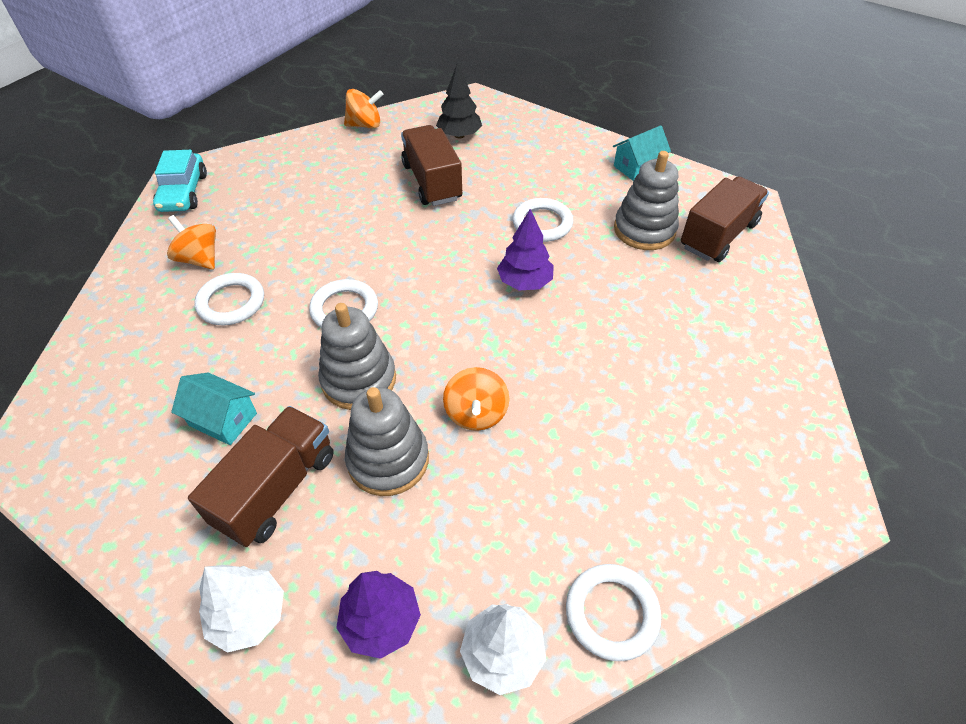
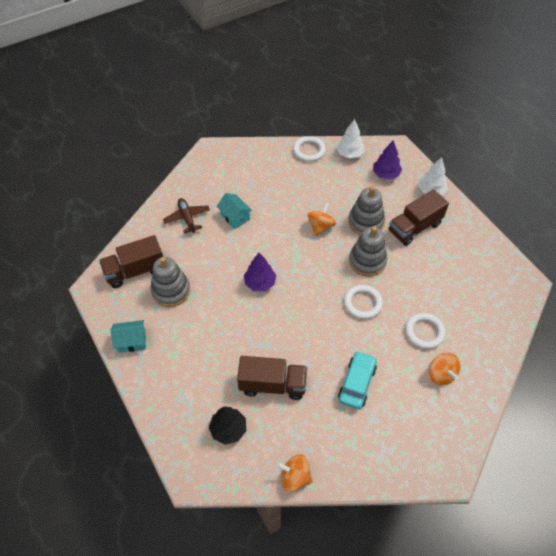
camera: 155 degrees left, 5 degrees up
turquoise car [153,150,207,212] -> turquoise car moved to [338,351,377,409]
turquoise house [171,373,257,445] -> turquoise house moved to [217,193,252,229]
brown truck [401,125,462,206] -> brown truck turned 90 degrees counterclockwise [237,356,307,400]
white ring [513,198,573,242] -> none
none -> brown plane [163,198,210,234]

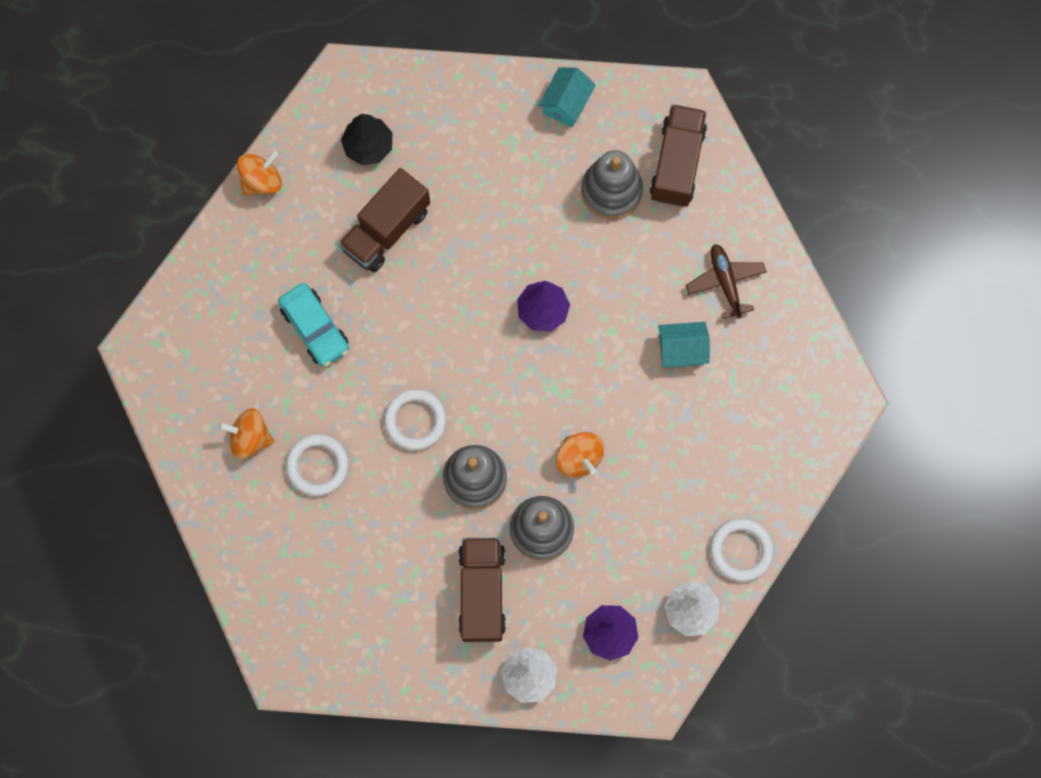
camera: 125 degrees right, 20 degrees up
brown plane [163,198,210,234] -> brown plane turned 120 degrees counterclockwise [685,244,767,319]

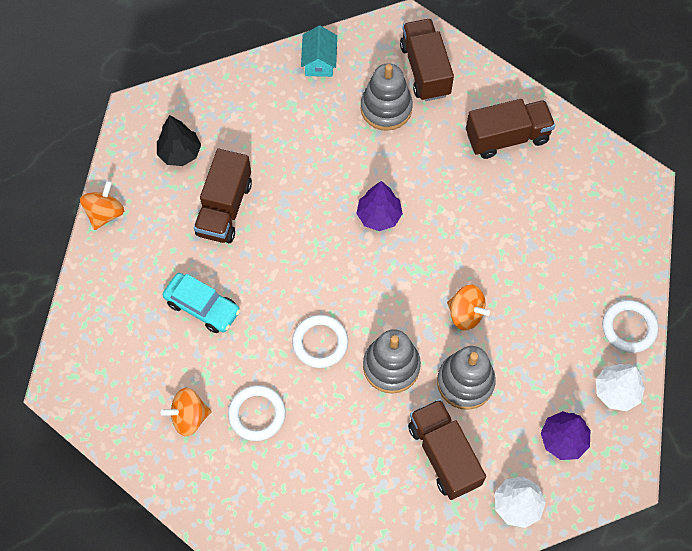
camera: 25 degrees left, 10 degrees down
turquoise house [658,322,710,368] -> none
brown plane [685,244,767,319] -> brown truck [466,99,555,159]

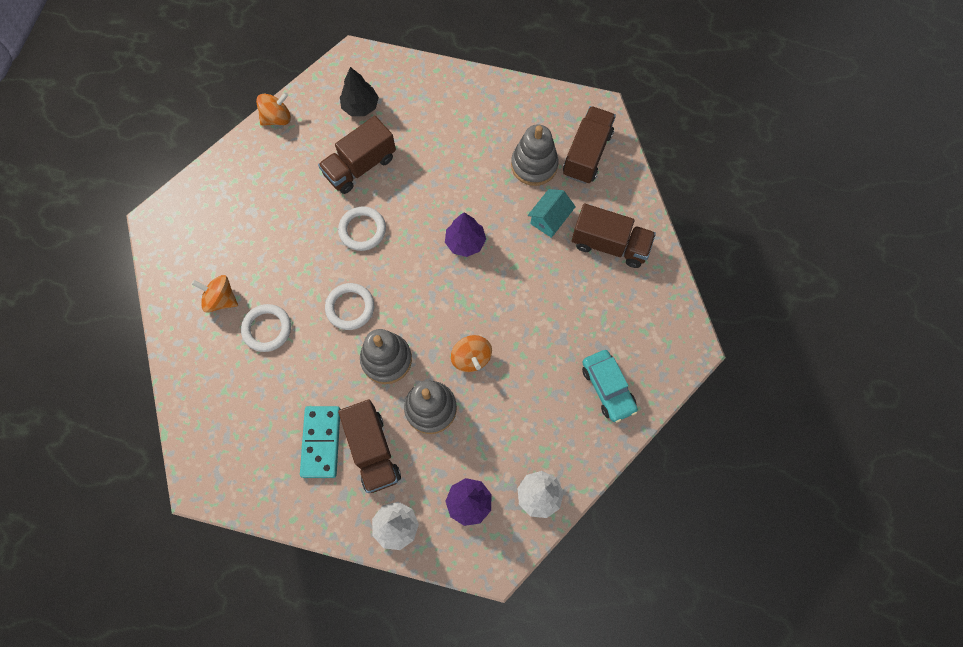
camera: 35 degrees right, 5 degrees up
turquoise car [163,273,240,333] -> turquoise car moved to [582,350,638,423]
turquoise house [301,26,337,77] -> turquoise house moved to [528,189,576,238]
brown truck [408,399,486,500] -> brown truck turned 150 degrees clockwise [338,400,401,493]
white ring [602,300,658,353] -> white ring moved to [338,206,386,251]
none -> turquoise domino [300,406,341,478]

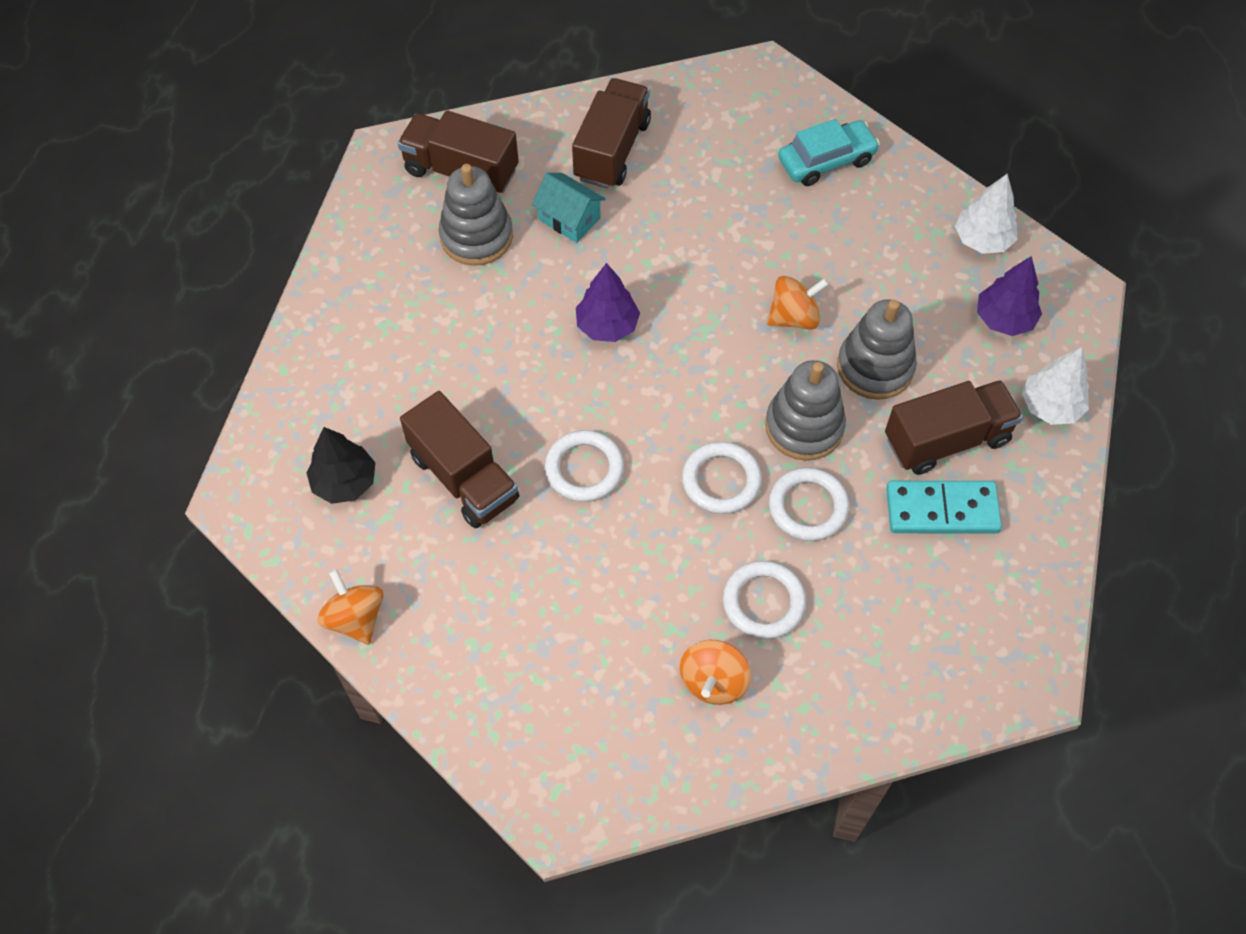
camera: 90 degrees left, 10 degrees down
none -> white ring [769,467,849,541]

